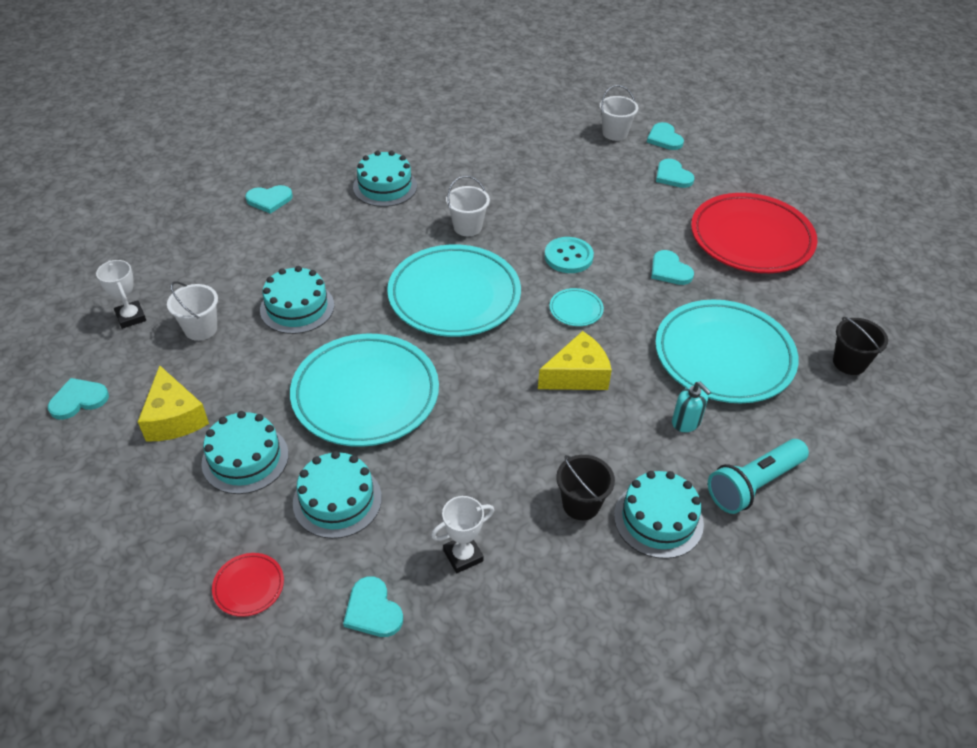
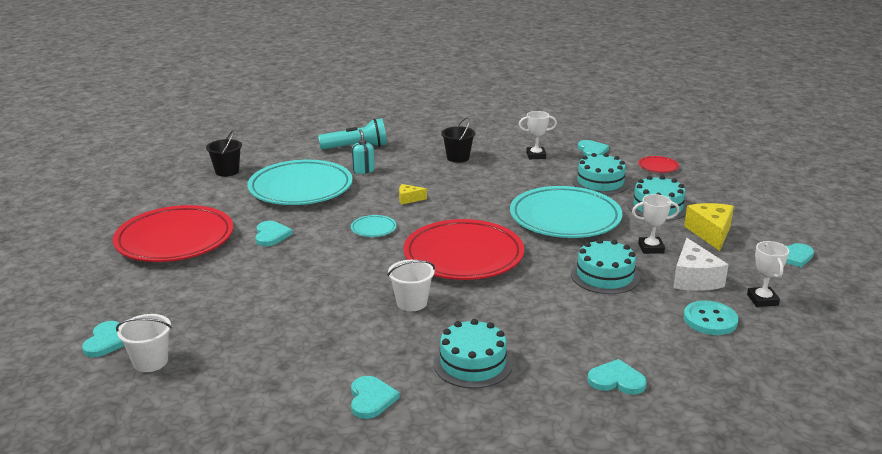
camera: 155 degrees left, 20 degrees down
white bucket [167,281,218,341] -> white cheese [673,238,728,291]
turquoise plate [387,244,521,337] -> red plate [404,219,524,280]
yellow cheese [538,331,612,390] -> yellow cheese [399,184,427,204], size x0.53
turquoise button [545,237,594,273] -> turquoise button moved to [684,300,738,335]
turquoise cake [614,471,704,559] -> none
turquoise heart [656,159,694,188] -> turquoise heart moved to [351,376,400,419]
none -> white trophy [632,194,679,254]

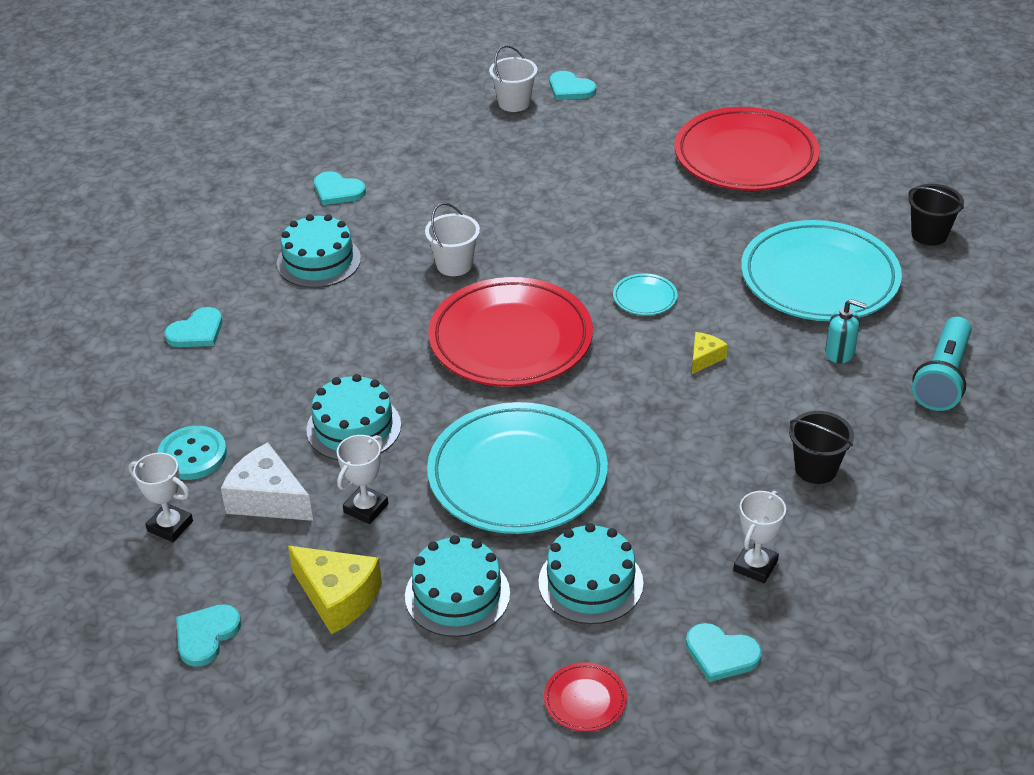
camera: 125 degrees right, 15 degrees up
turquoise heart [255,221,293,246] -> none

